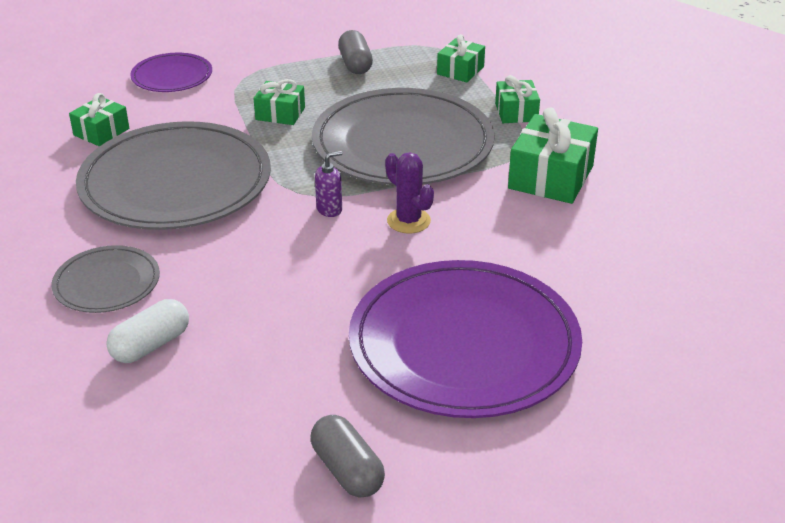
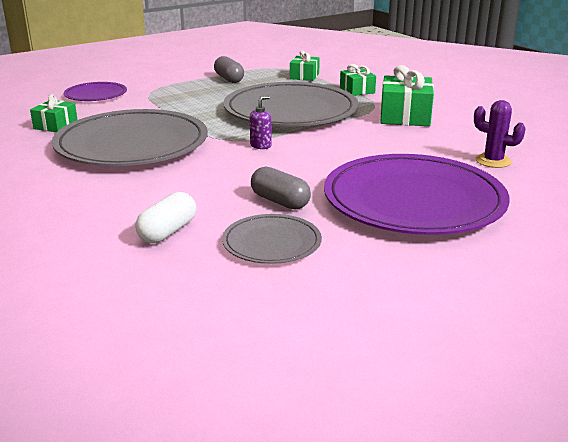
camera: 15 degrees left, 10 degrees down
grey plate [52,245,160,313] -> grey plate moved to [222,214,322,264]
green gift [253,79,305,125] -> none
grey capsule [311,415,385,498] -> grey capsule moved to [251,167,311,210]
purple cactus [385,152,434,234] -> purple cactus moved to [474,100,526,168]

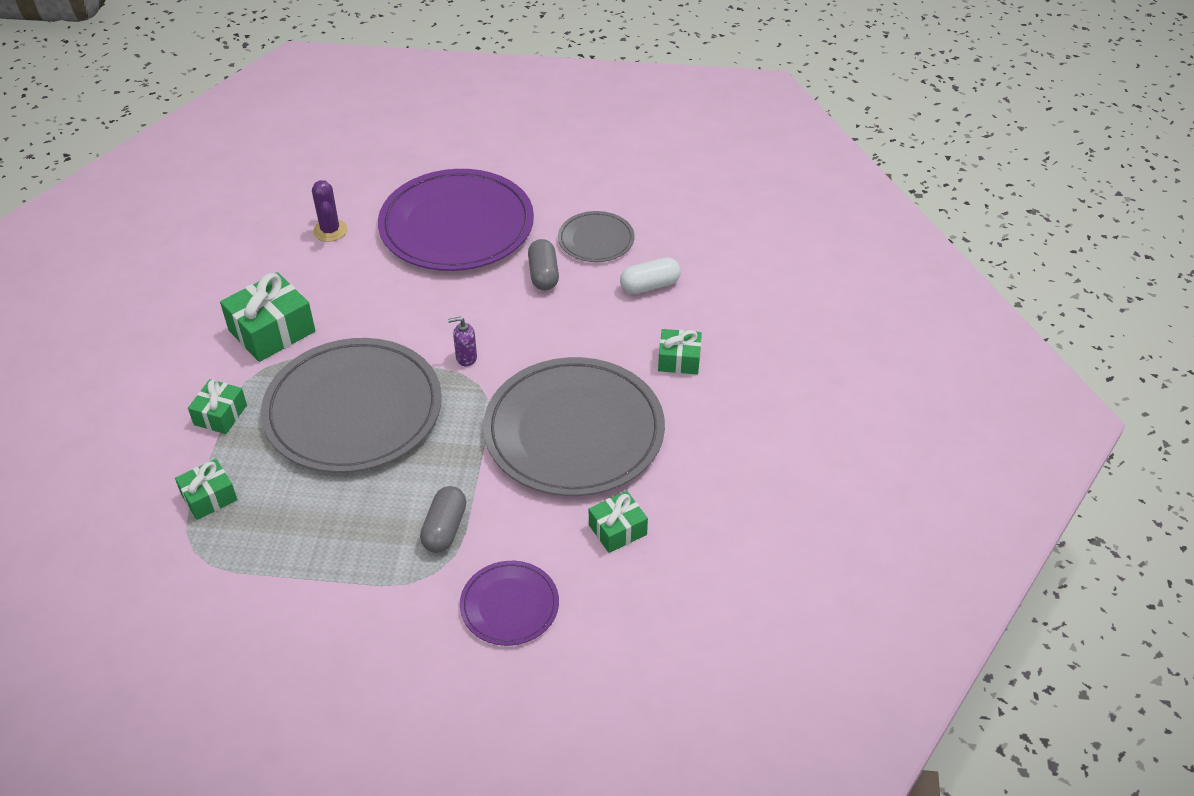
camera: 140 degrees left, 20 degrees up
grey capsule [214,56,244,83] -> grey capsule moved to [420,486,466,553]
none -> green gift [658,329,702,375]

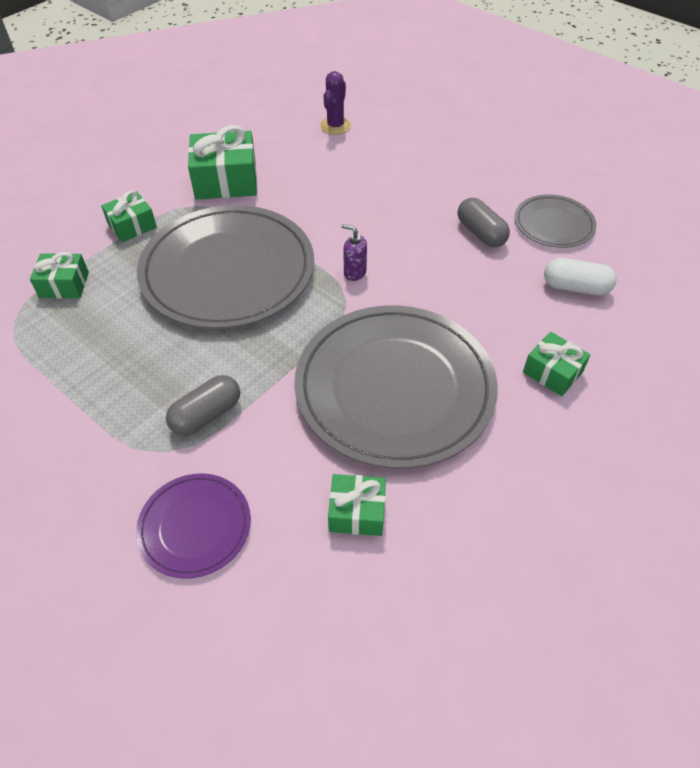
camera: 35 degrees right, 5 degrees up
purple plate [378,169,534,271] -> none
grey capsule [528,239,559,290] -> grey capsule turned 60 degrees counterclockwise [458,198,510,247]

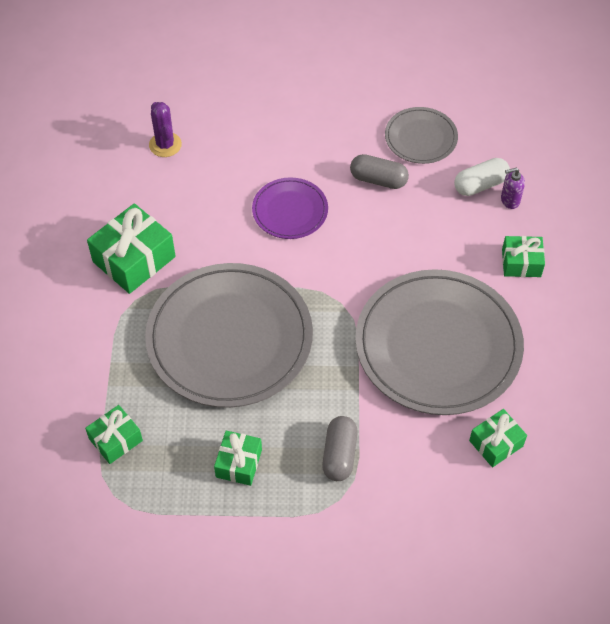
camera: 40 degrees left, 5 degrees up
green gift [101,190,157,242] -> green gift moved to [214,431,262,486]
purple plate [136,473,251,579] -> purple plate moved to [252,177,328,239]
purple soap dispenser [341,224,367,281] -> purple soap dispenser moved to [501,168,525,209]

